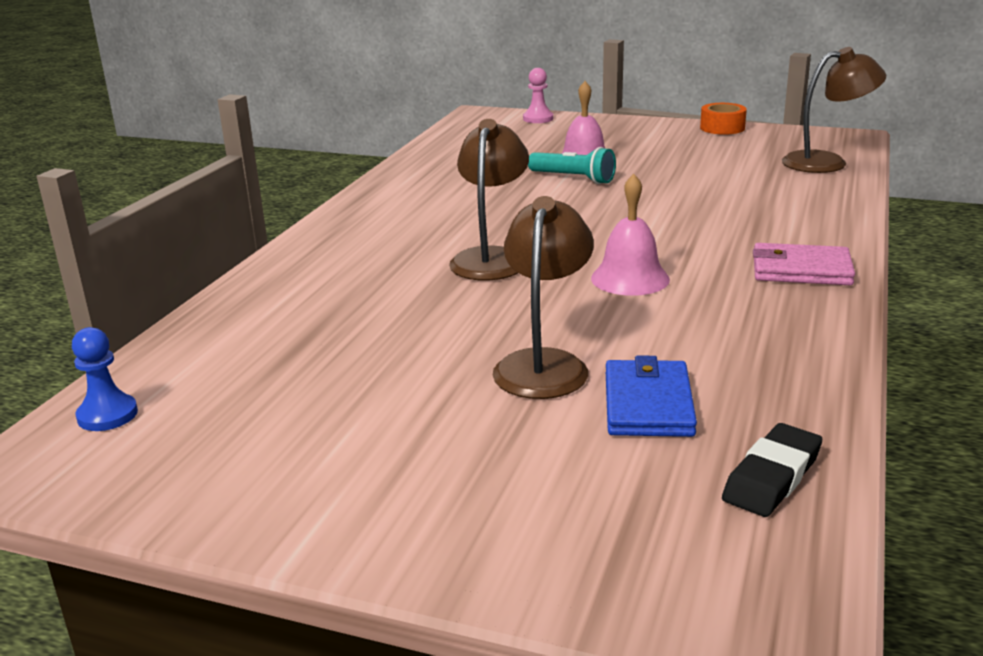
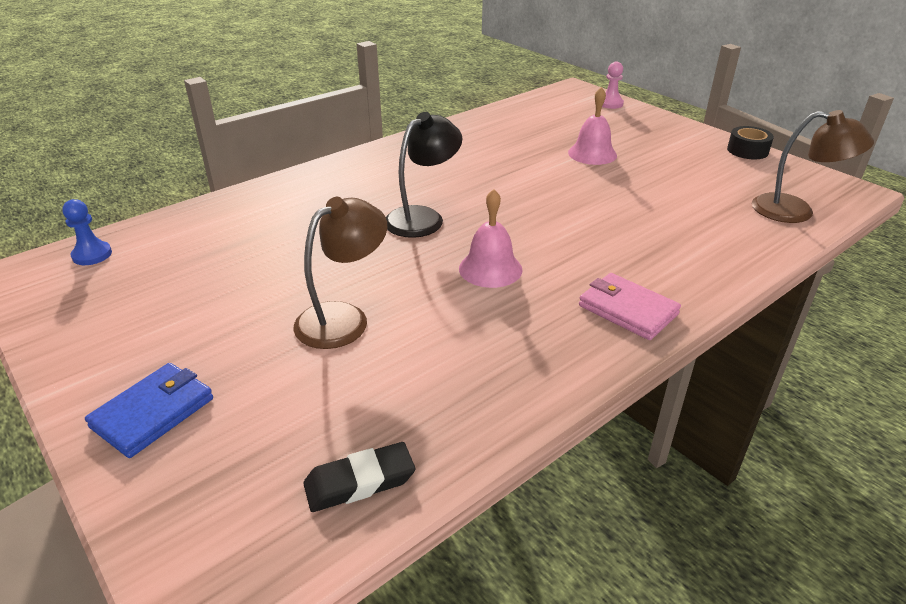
camera: 30 degrees right, 10 degrees up
brown lamp [449,119,529,280] -> black lamp [386,112,462,238]
turquoise flashlight [528,147,616,184] -> none
blue wallet [606,356,697,437] -> blue wallet moved to [85,363,213,458]
orange tape [700,103,747,135] -> black tape [727,126,774,159]

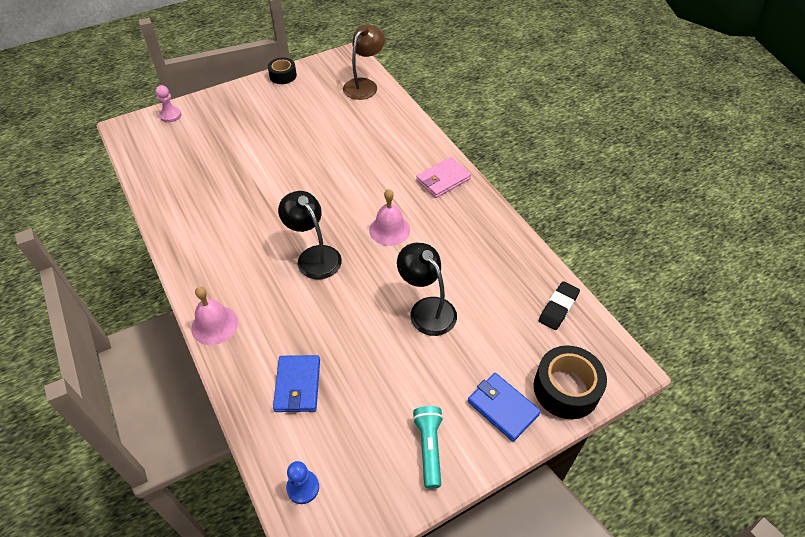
camera: 80 degrees left, 15 degrees up
brown lamp [293,197,387,349] -> black lamp [397,243,457,336]
black eraser [303,442,415,512] -> black eraser turned 45 degrees clockwise [539,281,580,330]
pink bell [568,87,617,165] -> pink bell moved to [191,287,238,345]
none -> blue wallet [273,355,320,412]
none -> turquoise flashlight [412,406,443,489]
none -> black tape [534,345,607,419]

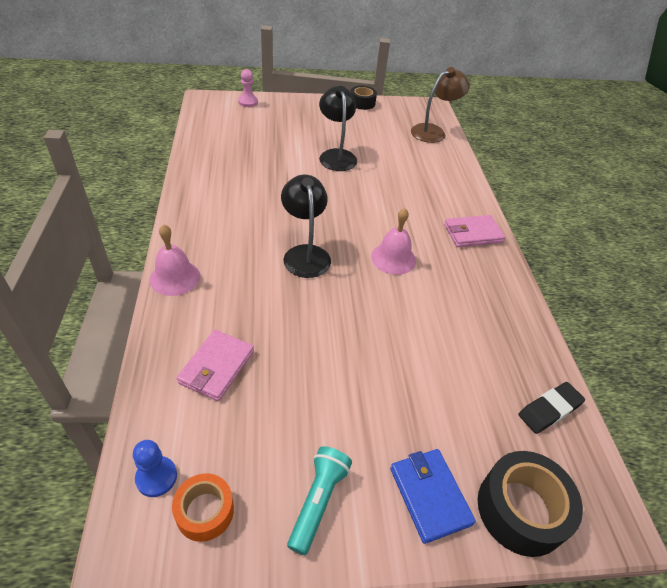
camera: 20 degrees right, 5 degrees down
blue wallet [273,355,320,412] -> pink wallet [176,330,254,401]
black lamp [397,243,457,336] -> black lamp moved to [319,86,357,171]
none -> orange tape [172,473,234,542]

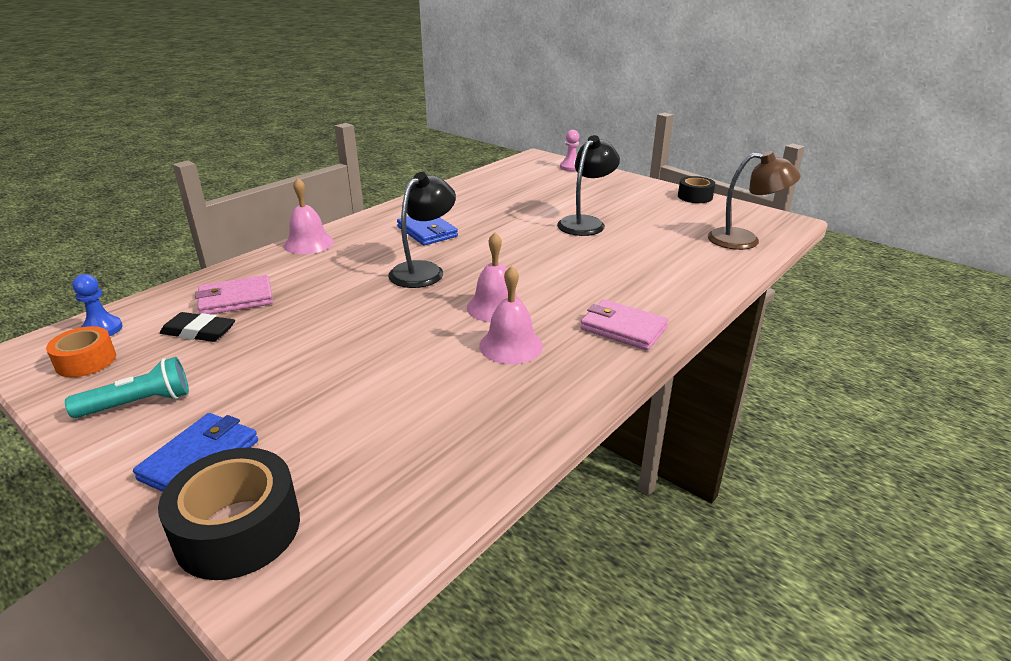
camera: 50 degrees right, 15 degrees down
black eraser [518,382,585,434] -> black eraser moved to [160,312,235,342]
none -> blue wallet [397,216,458,246]
none -> pink bell [479,265,543,364]

